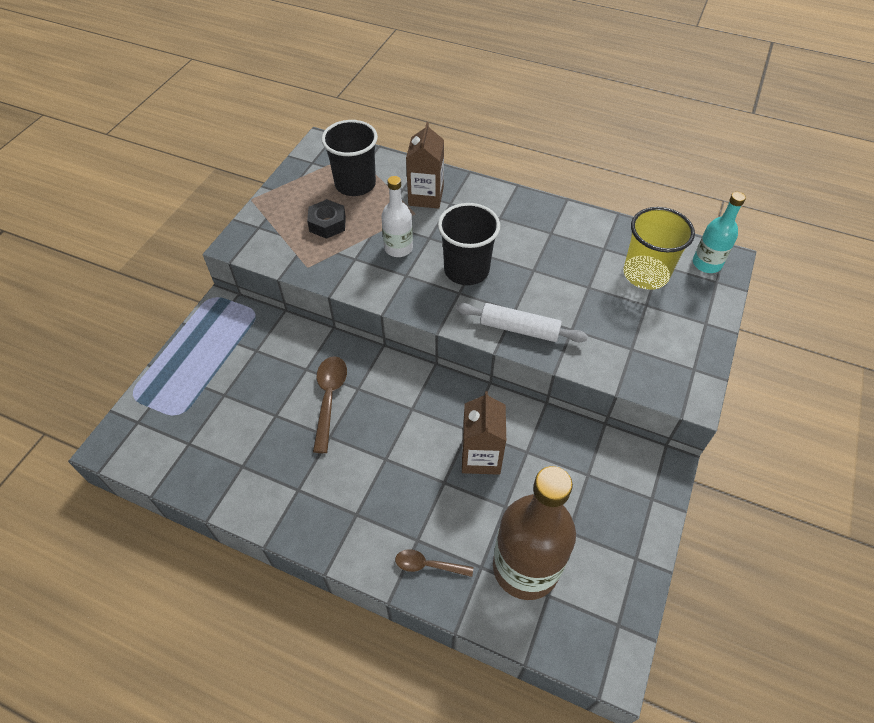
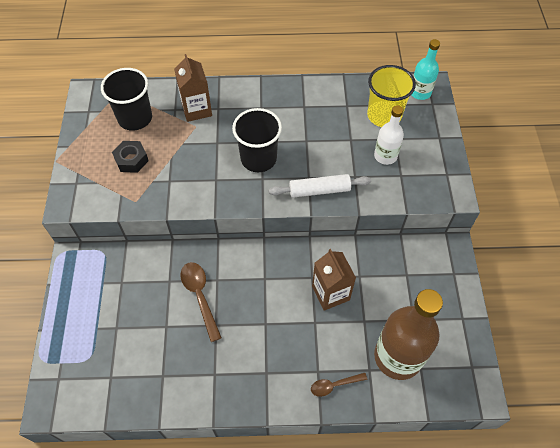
camera: 25 degrees left, 5 degrees up
white bottle [381,176,413,257] -> white bottle moved to [374,105,404,165]

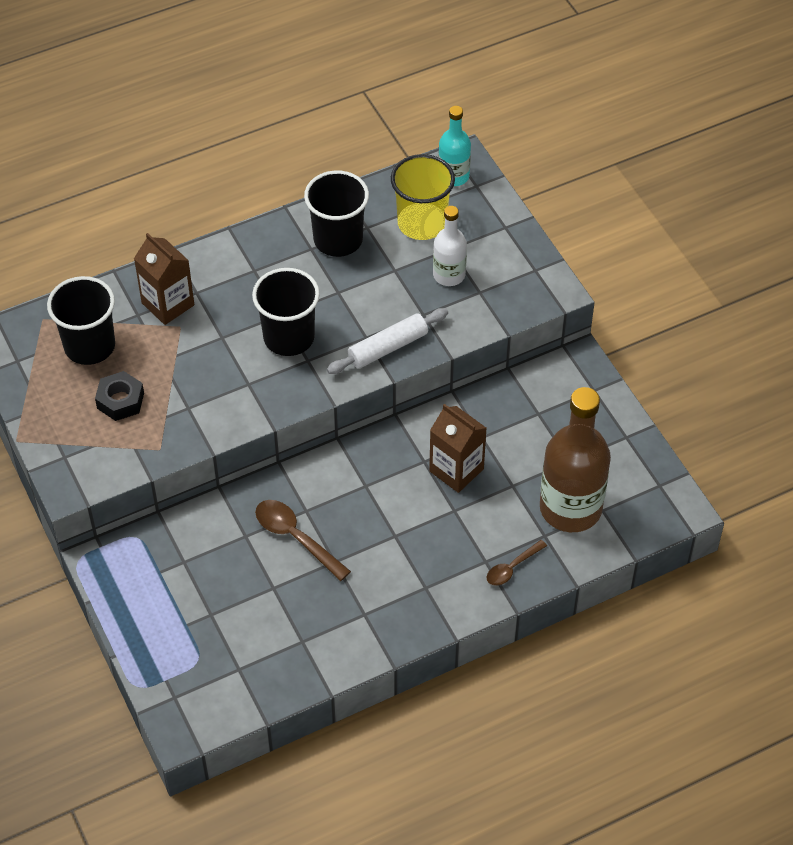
camera: 25 degrees left, 5 degrees down
none -> black cup [304,171,369,257]

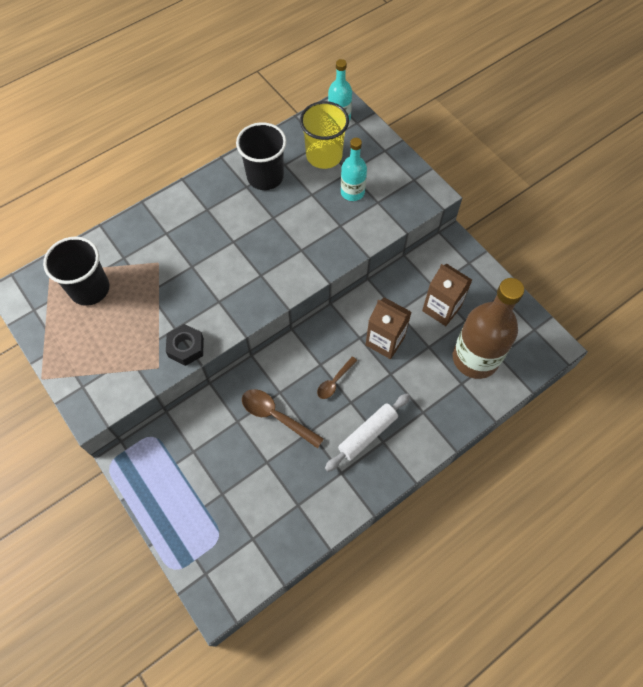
camera: 10 degrees left, 10 degrees up
black nut [95,371,144,421] -> black nut moved to [166,324,204,366]
brown carton [134,233,194,325] -> brown carton moved to [422,264,472,326]
black cup [252,268,320,356] -> none
white rolling pin [326,308,448,374] -> white rolling pin moved to [325,393,410,472]
white bottle [433,206,467,286] -> turquoise bottle [341,138,367,201]
brown spoon [487,540,547,586] -> brown spoon moved to [317,356,358,399]

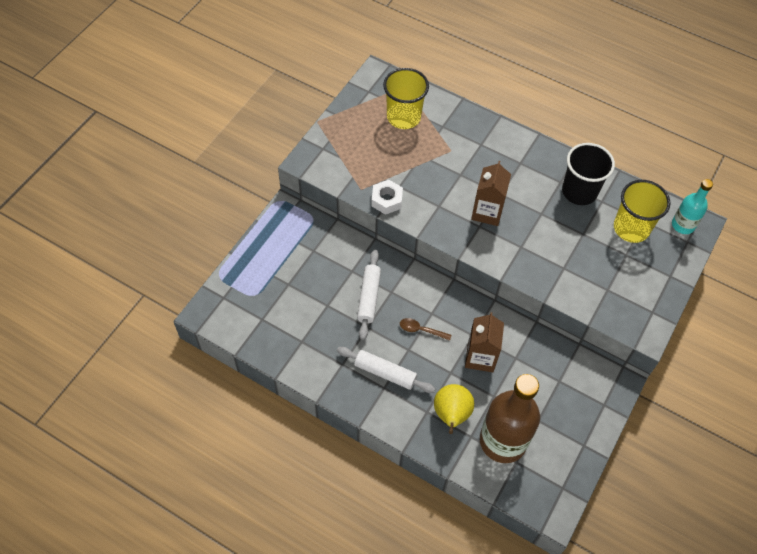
camera: 65 degrees right, 5 degrees down
black cup [43,236,109,306] -> yellow cup [383,68,429,129]
black nut [166,324,204,366] -> white nut [371,180,403,215]
brown spoon [242,389,324,448] -> white rolling pin [357,250,381,340]
turquoise bottle [341,138,367,201] -> none
brown carton [422,264,472,326] -> brown carton moved to [471,161,511,226]
none -> yellow pear [434,384,474,434]

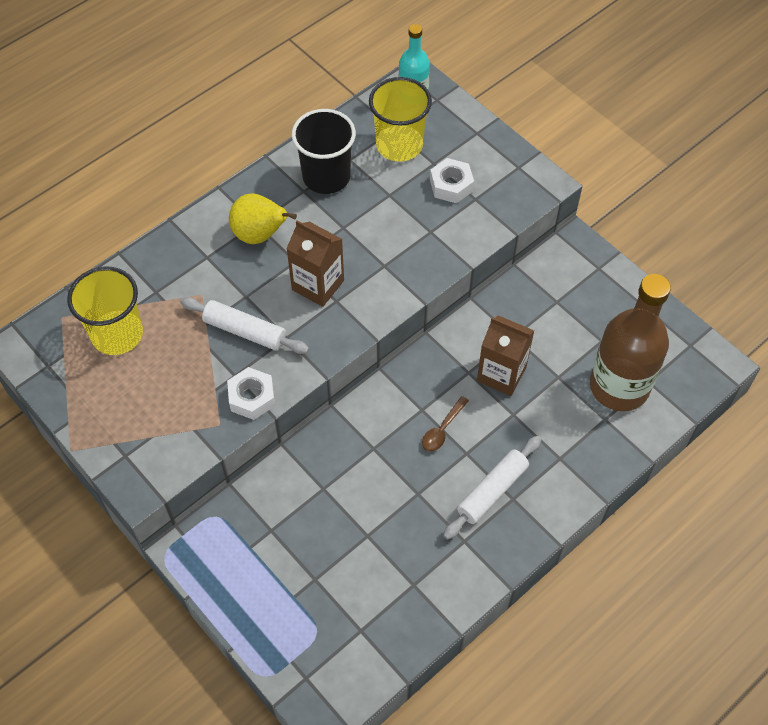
camera: 70 degrees left, 0 degrees up
white rolling pin [357,250,381,340] -> white rolling pin moved to [180,297,309,354]
yellow pear [434,384,474,434] -> yellow pear moved to [229,193,297,244]
none -> white nut [430,158,474,203]

